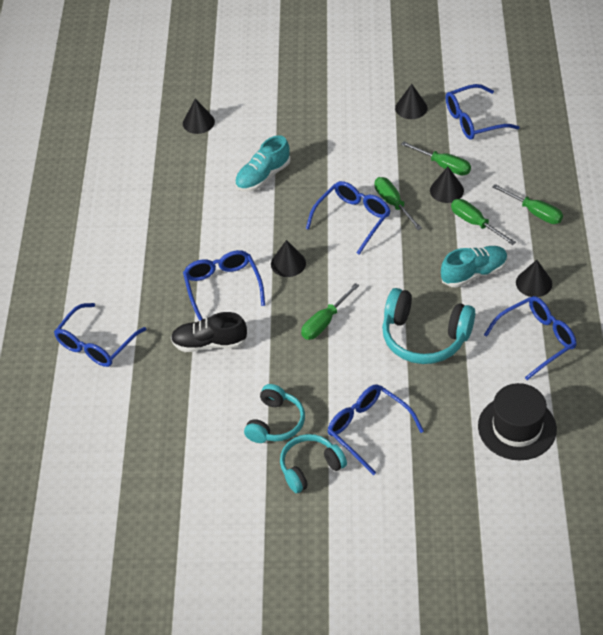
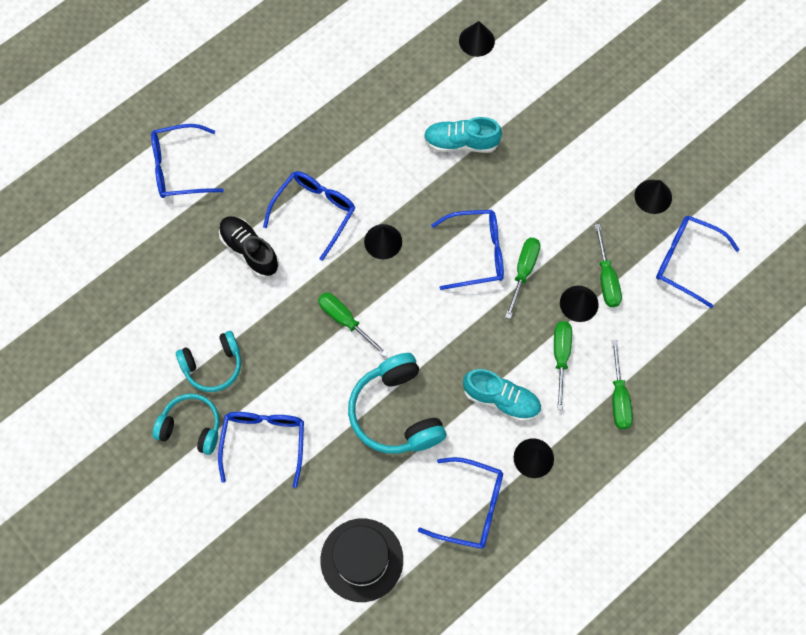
camera: 45 degrees right, 20 degrees up
green screwdriver [301,283,360,340] -> green screwdriver turned 45 degrees clockwise [318,292,388,357]

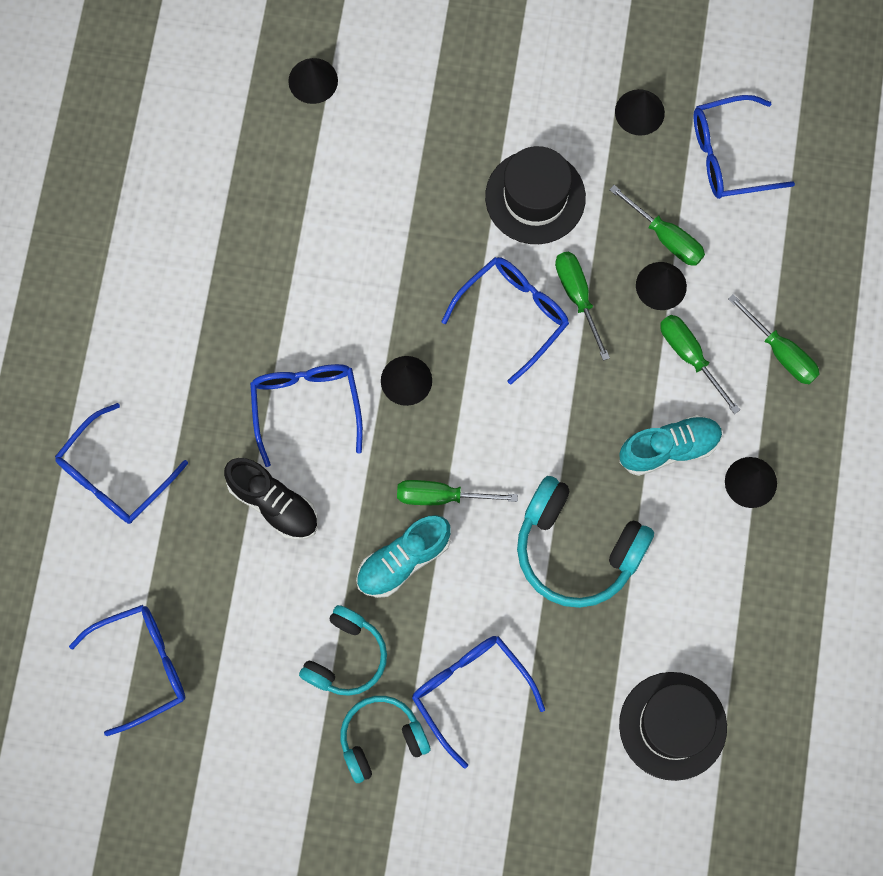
camera: 40 degrees left, 5 degrees up
black shoe [219,216,279,278] -> black shoe turned 150 degrees counterclockwise [224,458,318,540]
blue glasses [418,457,503,549] -> blue glasses moved to [69,605,185,736]
turquoise shoe [424,117,502,153] -> turquoise shoe moved to [356,515,451,598]
none -> black hat [485,146,586,244]

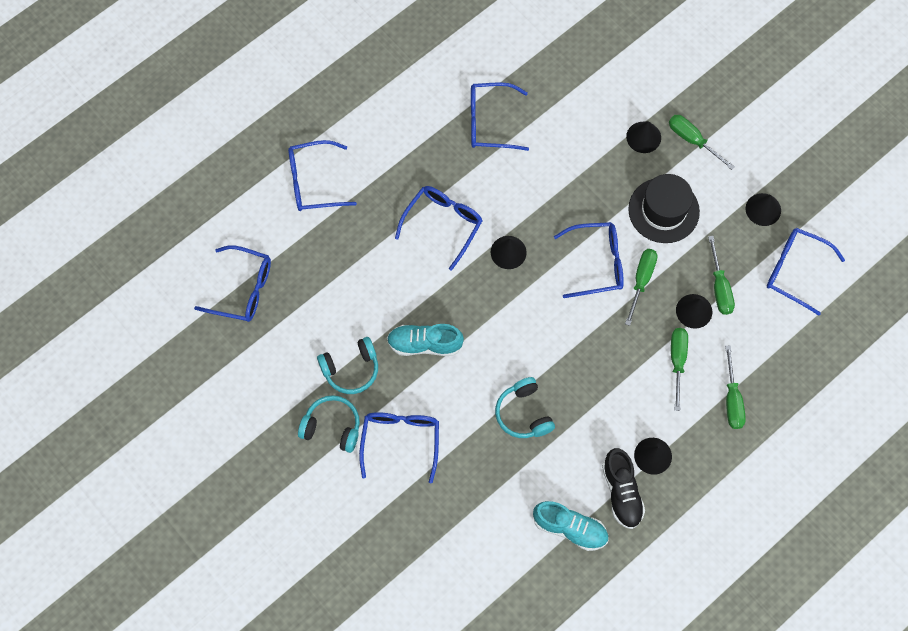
camera: 40 degrees right, 5 degrees down
black shoe [224,458,318,540] -> black shoe moved to [602,448,645,529]
black cone [288,58,338,104] -> black cone moved to [626,121,661,153]
green screwdriver [397,480,518,505] -> green screwdriver moved to [669,115,735,170]
turquoise headphones [517,476,654,608] -> turquoise headphones [495,377,555,438], size x0.65
turquoise shoe [619,415,723,476] -> turquoise shoe moved to [533,501,608,551]
black hat [619,672,727,781] -> none
none -> blue glasses [471,82,529,151]

